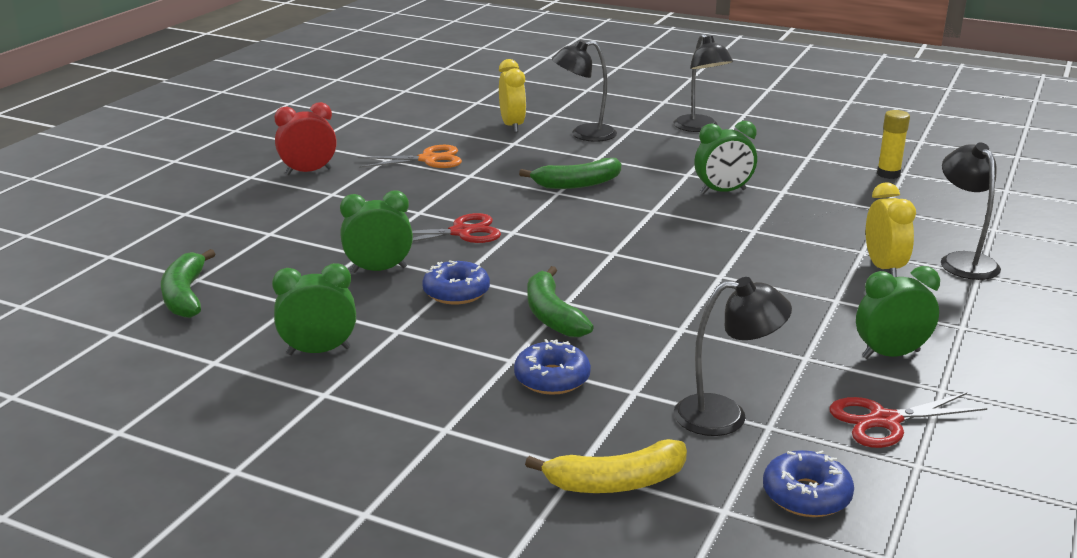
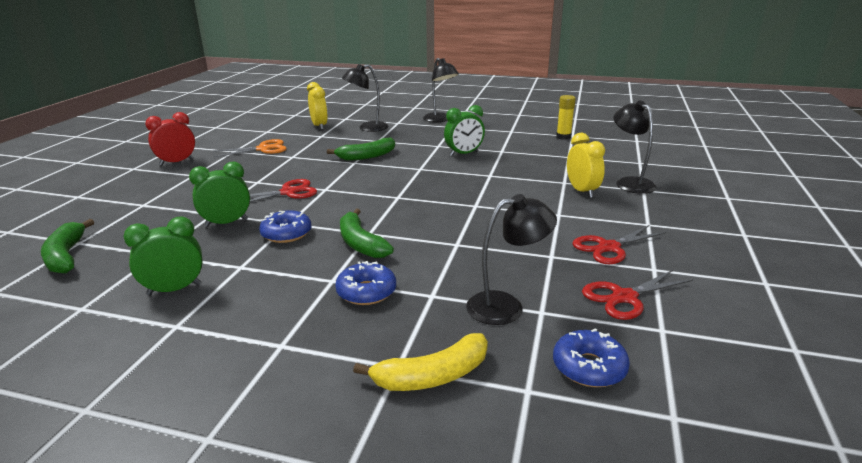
camera: 10 degrees left, 0 degrees up
green clock [856,266,940,359] -> red scissors [572,225,667,264]

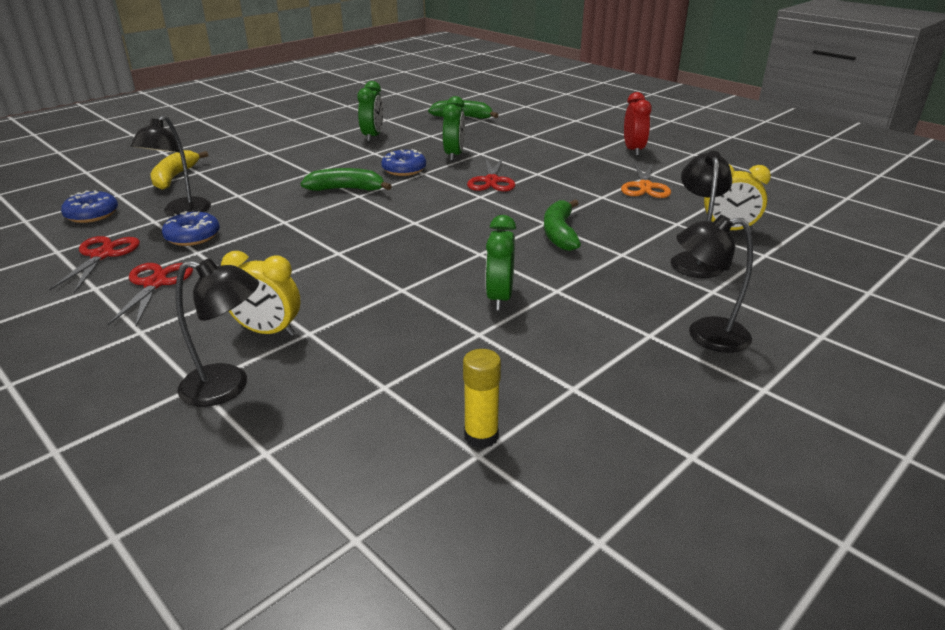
camera: 120 degrees right, 5 degrees up
blue donut [335,261,396,305] -> blue donut moved to [162,211,220,246]

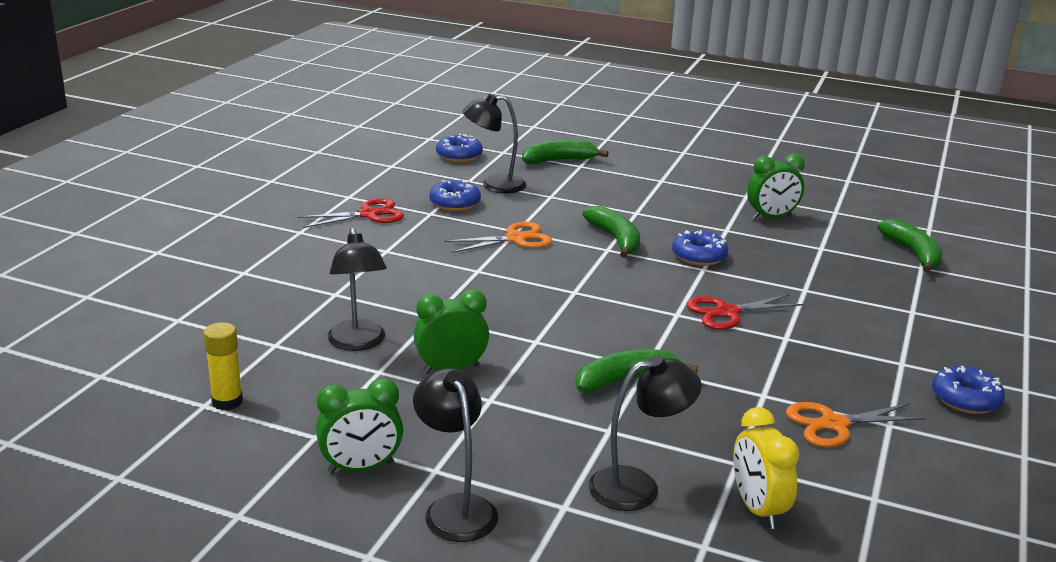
camera: 65 degrees right, 5 degrees down
red scissors [49,236,140,293] -> none
yellow banana [151,150,208,190] -> green banana [522,139,609,164]
black lamp [176,258,259,407] -> black lamp moved to [328,227,387,351]
yellow clock [221,251,300,336] -> none
green clock [442,96,465,161] -> green clock moved to [316,378,403,473]
red clock [624,92,652,156] -> blue donut [932,366,1005,414]
none -> orange scissors [444,222,552,253]

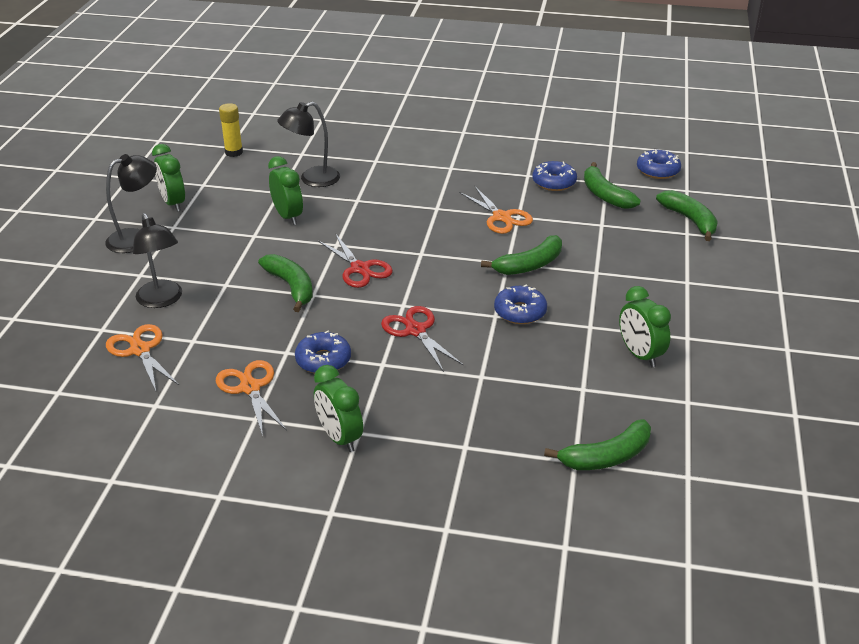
camera: 80 degrees right, 10 degrees up
red scissors [298,198,404,228] -> red scissors moved to [318,233,393,288]
black lamp [462,94,526,193] -> green banana [584,162,641,209]
yellow clock [733,407,799,529] -> orange scissors [106,324,179,391]
blue donut [932,366,1005,414] -> blue donut moved to [295,330,351,374]
none -> green clock [314,365,363,452]

